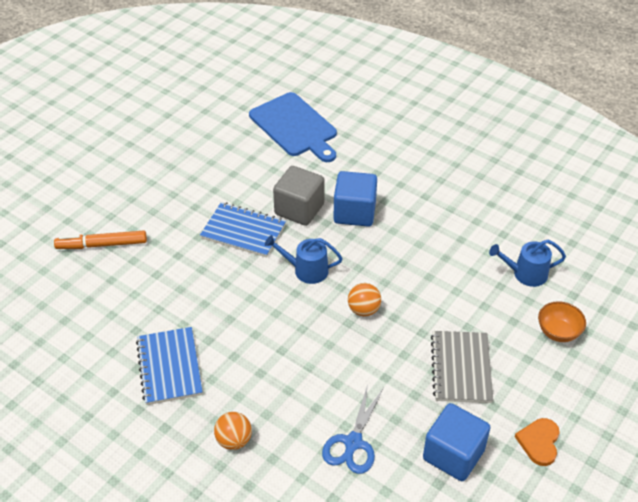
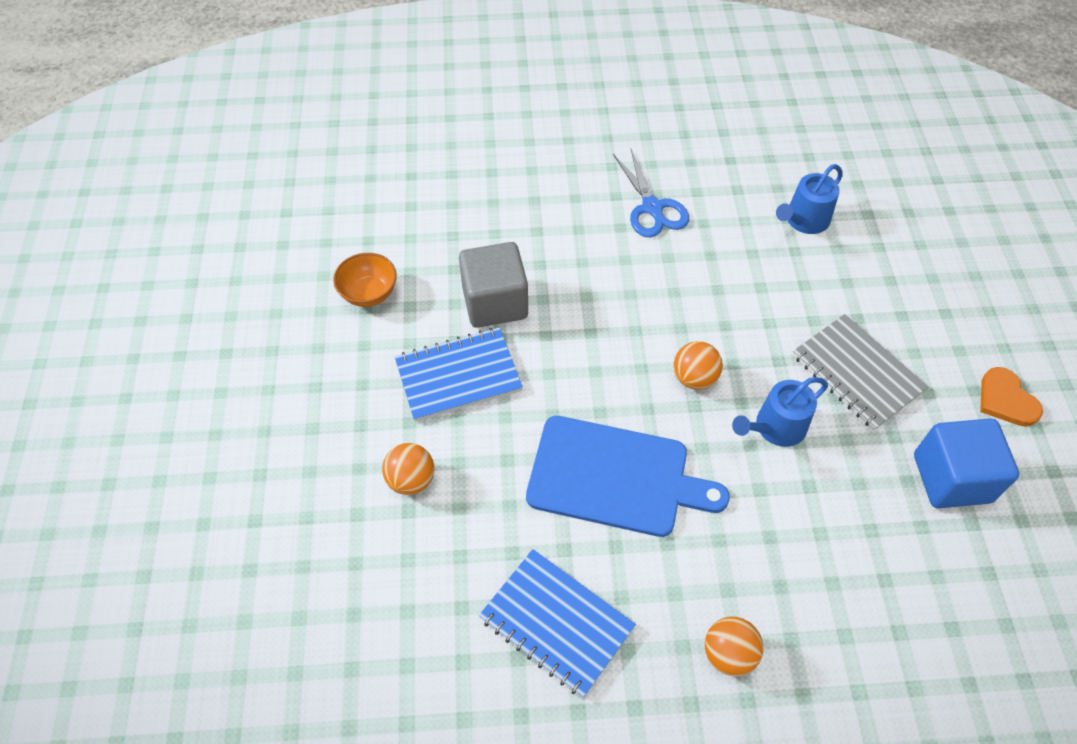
camera: 40 degrees left, 10 degrees up
orange marker [54,231,147,249] -> none
blue cutting board [249,92,337,162] -> blue cutting board moved to [526,416,730,537]
blue watering can [265,235,343,284] -> blue watering can moved to [732,377,828,447]
blue scissors [322,384,384,474] -> blue scissors moved to [613,149,689,237]
blue cube [334,171,377,227] -> none
orange bowl [538,301,586,342] -> orange bowl moved to [333,253,397,307]
none -> orange ball [382,443,434,495]

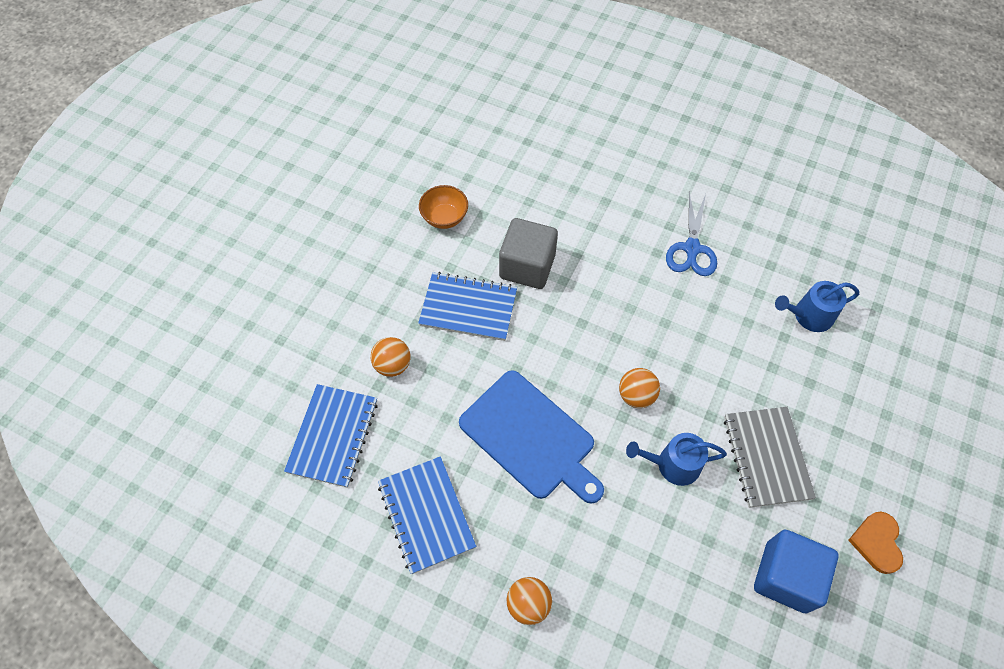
camera: 30 degrees right, 5 degrees up
none -> blue notebook [284,384,378,488]

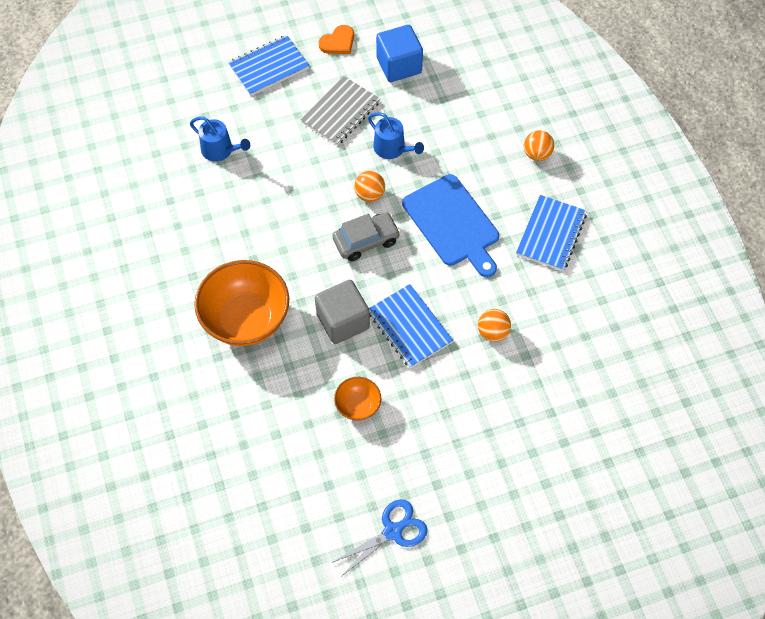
camera: 135 degrees left, 0 degrees up
blue notebook [284,384,378,488] -> blue notebook moved to [228,35,309,96]
blue cutting board [459,370,604,504] -> blue cutting board turned 150 degrees clockwise [402,174,499,277]
blue scissors [666,192,717,276] -> blue scissors moved to [331,499,428,577]
none -> orange bowl [194,260,289,346]
none -> grey car [332,212,400,261]

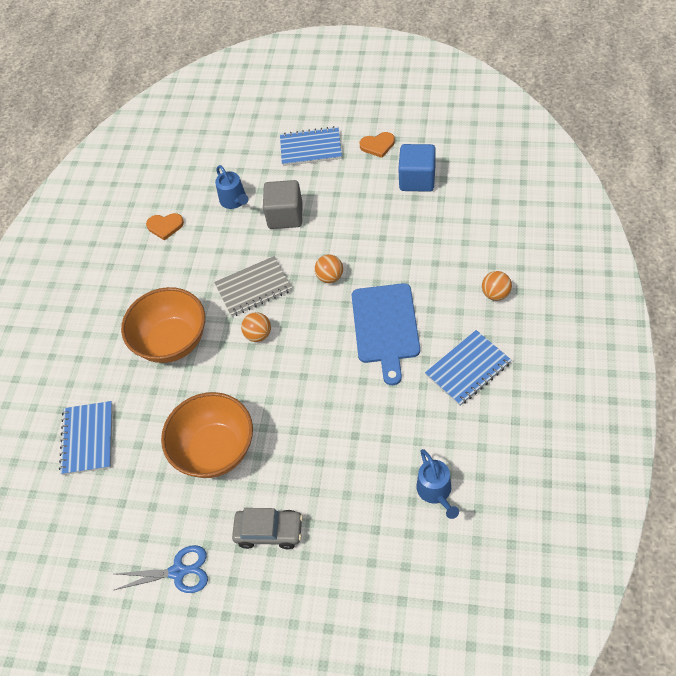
camera: 35 degrees right, 5 degrees down
grey notebook [301,76,380,146] -> grey notebook moved to [214,256,292,317]
grey cube [315,280,370,344] -> grey cube moved to [263,180,302,229]
grey car [332,212,400,261] -> grey car moved to [232,508,303,549]
orange bowl [334,377,381,421] -> orange bowl [161,392,253,478], size x2.05
blue watering can [368,112,424,159] -> blue watering can moved to [416,449,459,519]
blue notebook [369,284,453,368] -> blue notebook moved to [59,401,113,475]
orange ball [478,309,511,342] -> orange ball moved to [241,312,271,342]
none -> orange heart [146,213,184,241]

